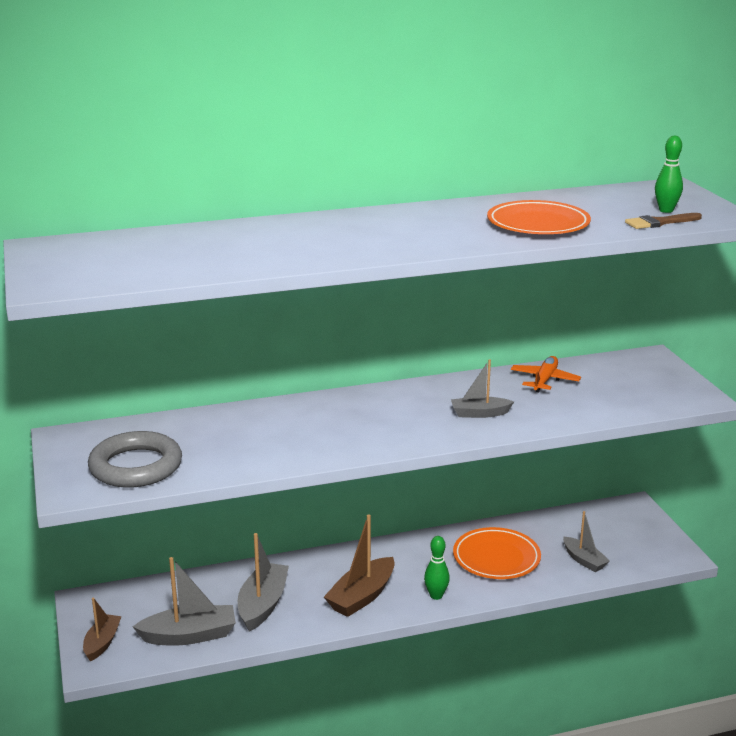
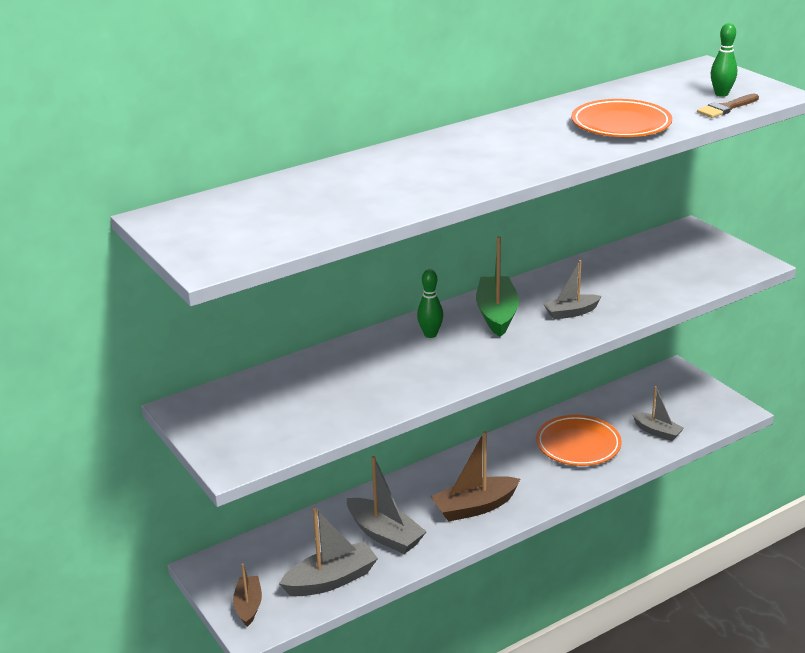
camera: 15 degrees left, 5 degrees up
grey ring [88,431,182,488] -> none
grey boat [238,533,289,632] -> grey boat turned 135 degrees clockwise [347,456,427,554]
brown boat [324,514,395,617] -> brown boat turned 45 degrees clockwise [430,431,520,522]
green bowling pin [424,536,450,600] -> green bowling pin moved to [417,269,443,338]
orange plane [511,356,581,392] -> none
none -> green boat [476,236,519,337]

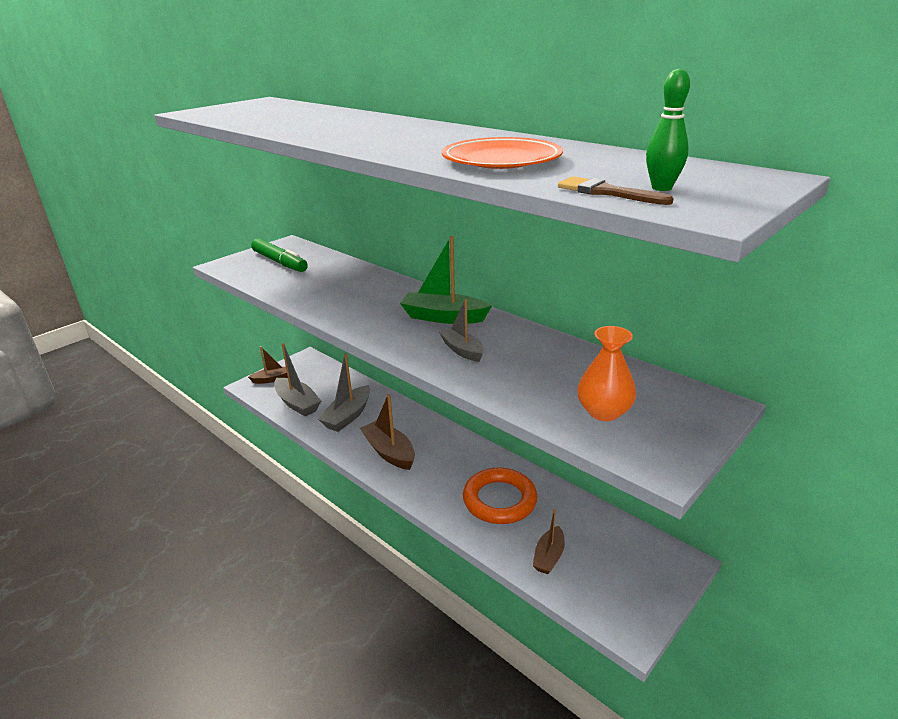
camera: 75 degrees right, 0 degrees up
green bowling pin [417,269,443,338] -> none
green boat [476,236,519,337] -> green boat turned 150 degrees counterclockwise [400,236,492,324]
orange plate [536,415,622,466] -> orange ring [463,468,537,524]
grey boat [632,386,684,441] -> brown boat [533,509,565,574]
none -> green marker [251,238,308,272]
none -> orange vase [577,326,636,421]

